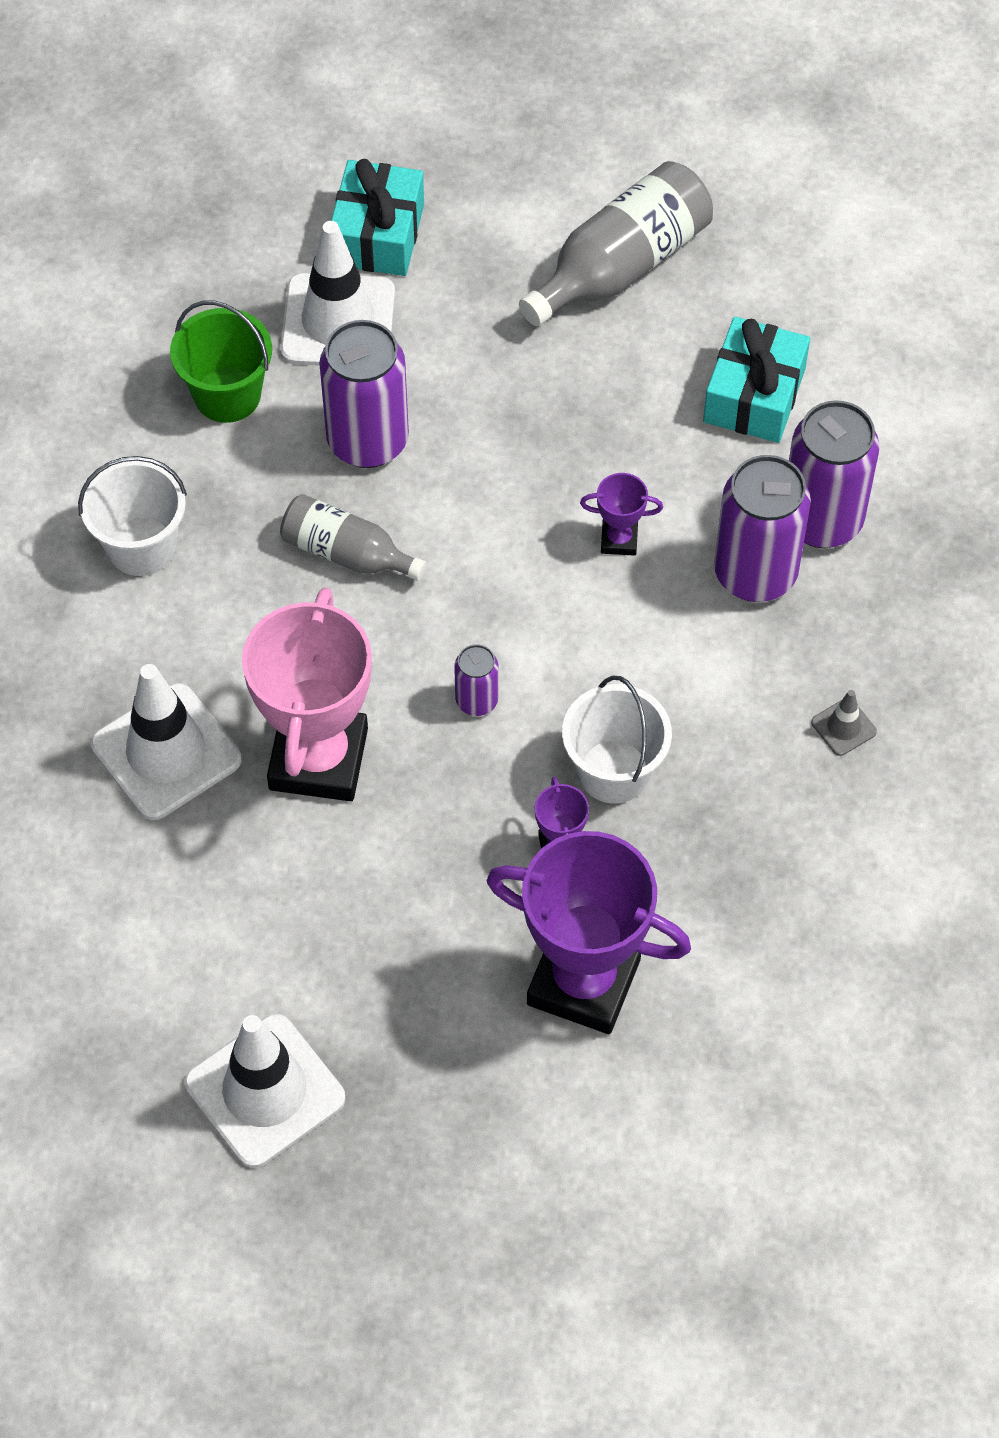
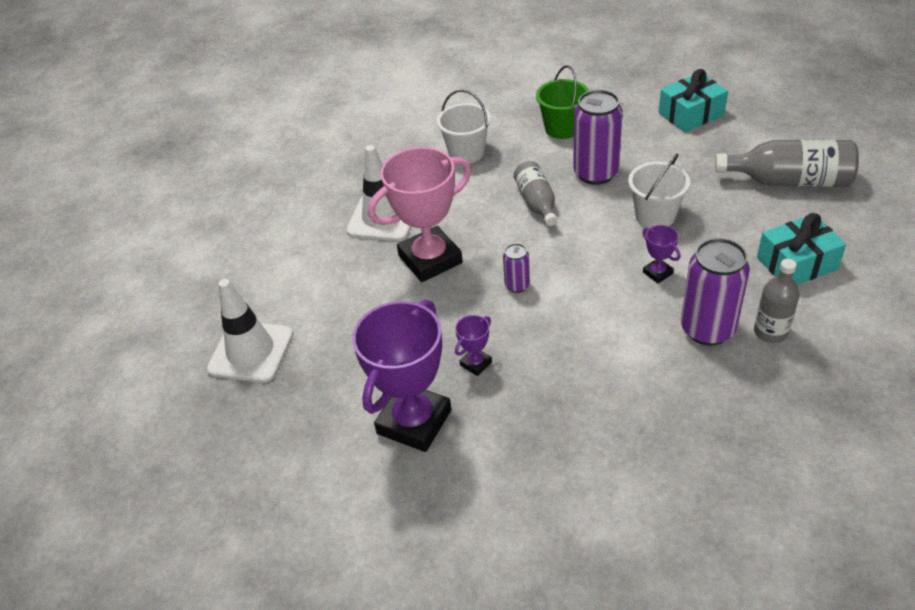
camera: 55 degrees right, 15 degrees down
white traffic cone [280,221,395,366] -> none
purple trophy [486,831,691,1034] -> purple trophy turned 45 degrees clockwise [352,300,451,452]
white bucket [562,676,672,804] -> white bucket moved to [628,154,690,228]
purple can [789,400,879,548] -> grey bottle [754,259,799,343]
grey traffic cone [811,690,877,756] -> none

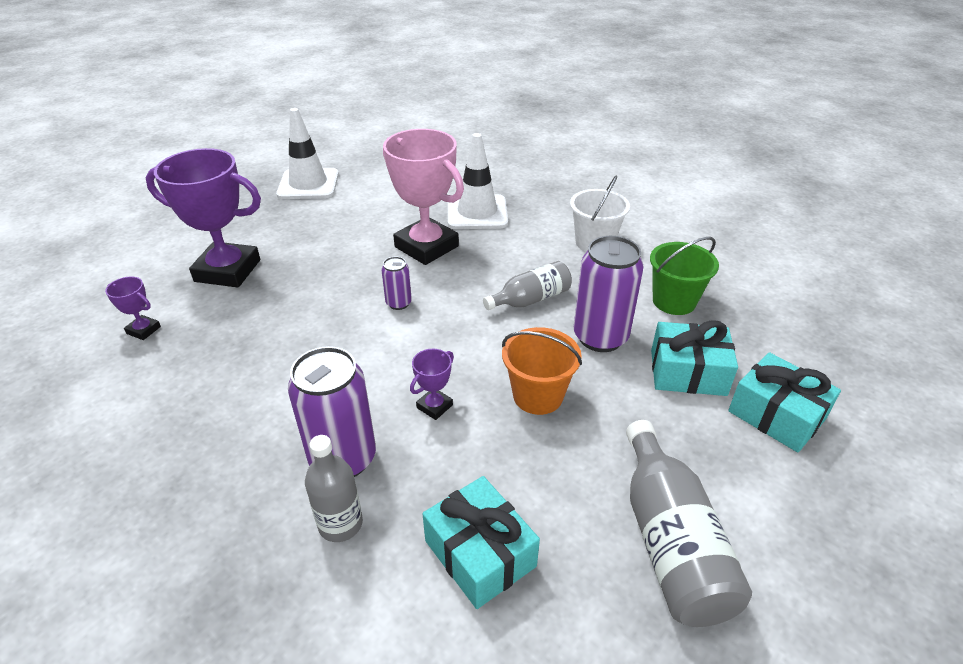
camera: 70 degrees right, 5 degrees down
purple trophy [455,315,492,376] -> purple trophy moved to [105,277,161,340]
white bucket [628,154,690,228] -> orange bucket [502,327,582,415]
none -> turquoise gift [651,320,738,396]

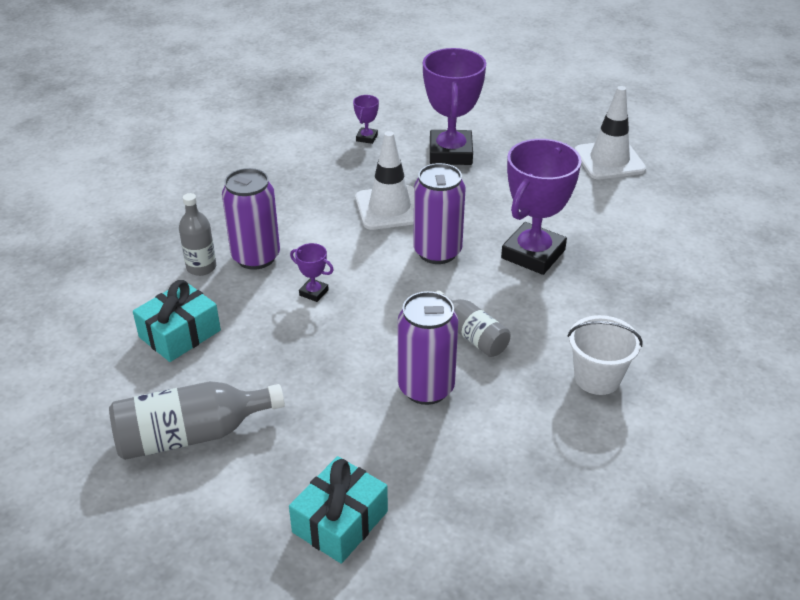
camera: 80 degrees right, 0 degrees up
purple can [381,256,412,310] -> purple can [413,163,465,264], size x2.01
pink trophy [383,129,464,265] -> purple trophy [501,139,582,275]
white traffic cone [448,133,508,229] -> white traffic cone moved to [355,131,414,230]
orange bucket [502,327,582,415] -> none
green bucket [650,237,719,315] -> none
turquoise gift [651,320,738,396] -> none

